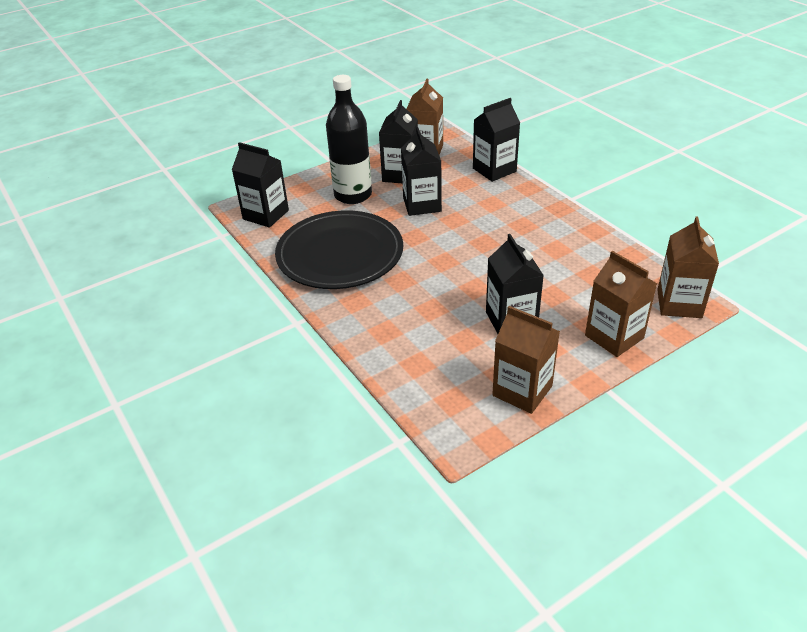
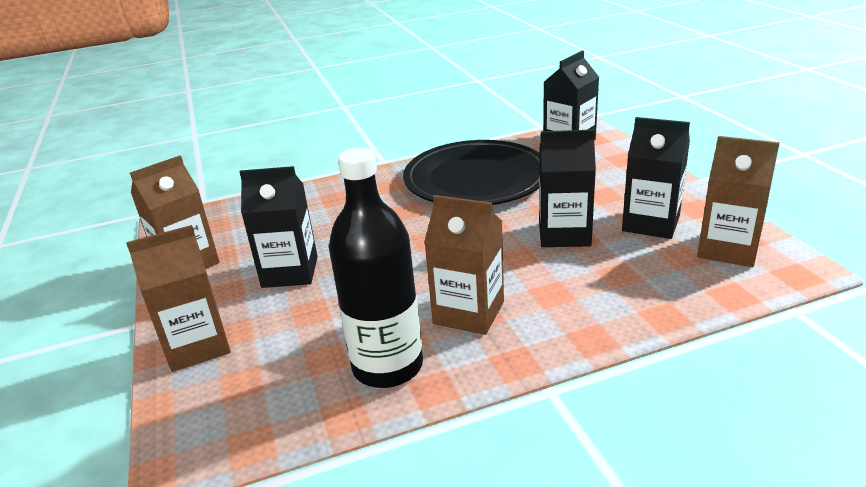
camera: 105 degrees right, 10 degrees down
black bottle [326,75,372,204] -> black bottle moved to [329,148,423,388]
black carton [473,98,520,182] -> none
brown carton [657,216,719,318] -> brown carton moved to [424,195,504,335]

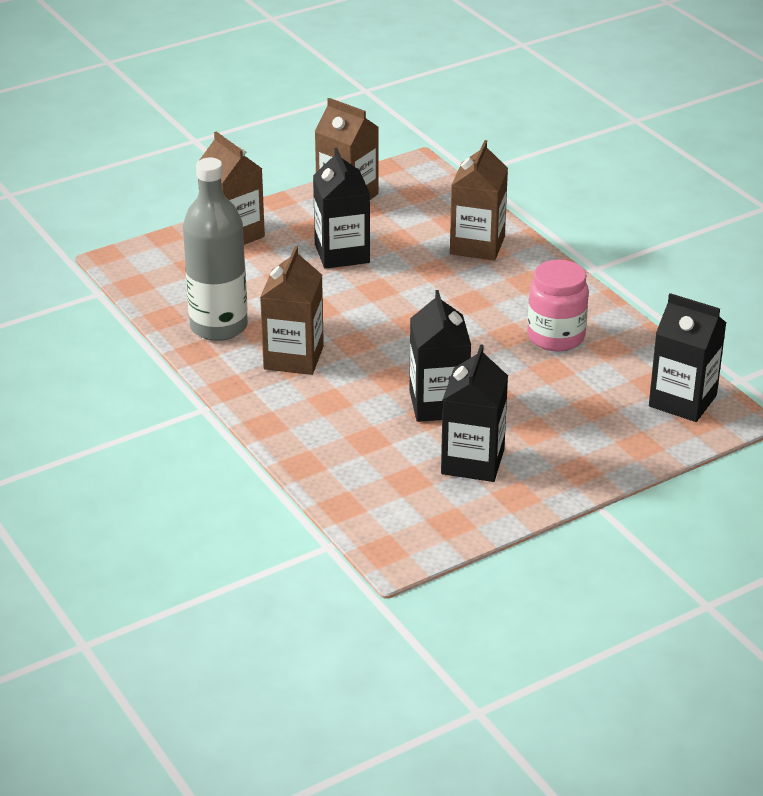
camera: 75 degrees right, 5 degrees up
black bottle [329,148,423,388] -> grey bottle [183,158,248,341]
black plate [403,140,539,205] -> pink jar [528,260,589,351]
brown carton [697,136,780,267] -> brown carton moved to [450,140,508,261]

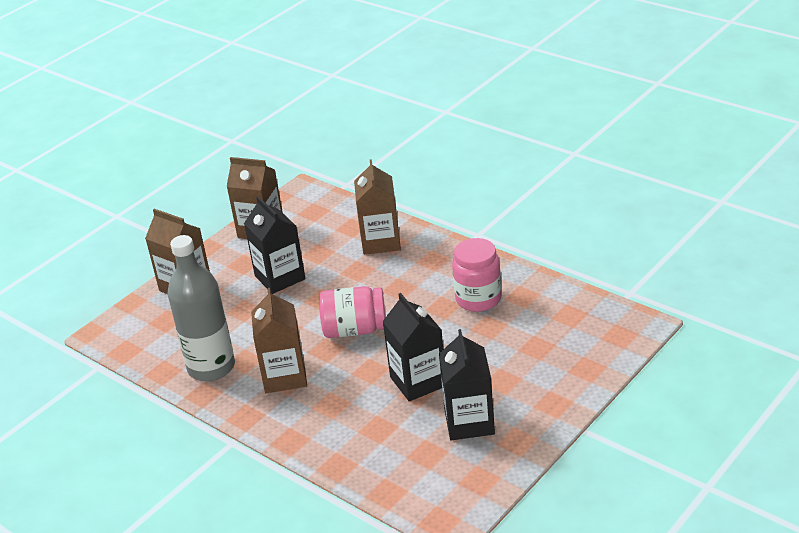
camera: 15 degrees left, 0 degrees up
black carton [649,293,726,422] -> none
none -> pink jar [319,286,386,338]

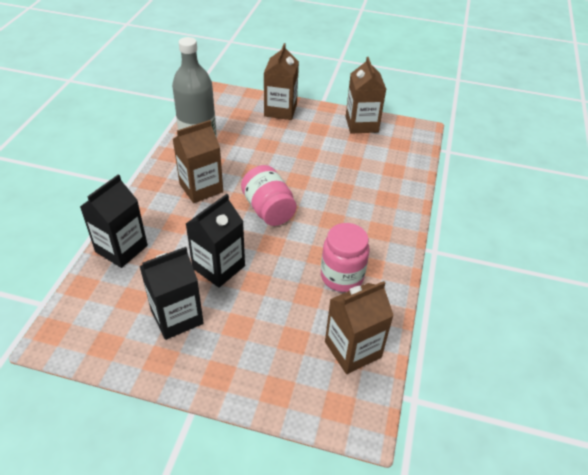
camera: 60 degrees right, 10 degrees up
black carton [244,196,306,294] -> black carton moved to [80,174,148,268]
brown carton [354,159,401,255] -> brown carton moved to [325,281,394,374]

